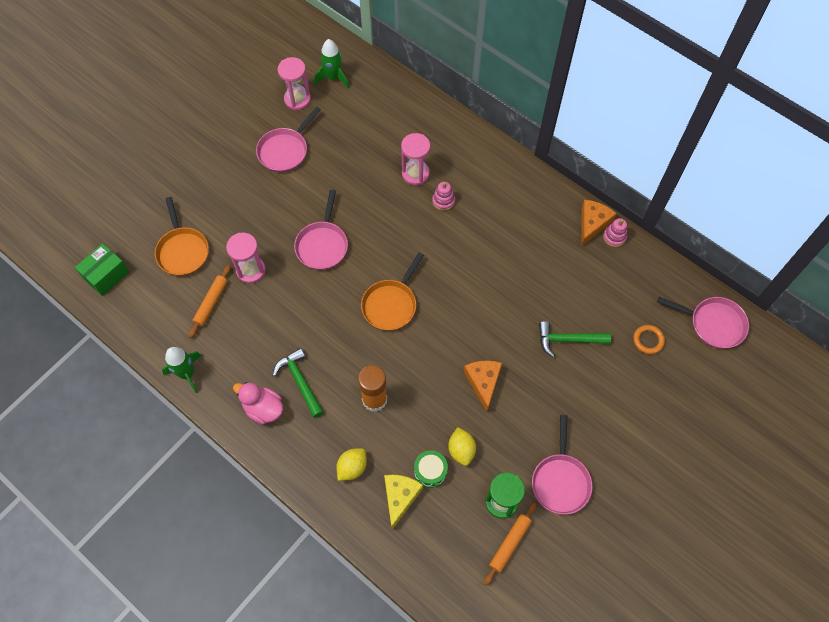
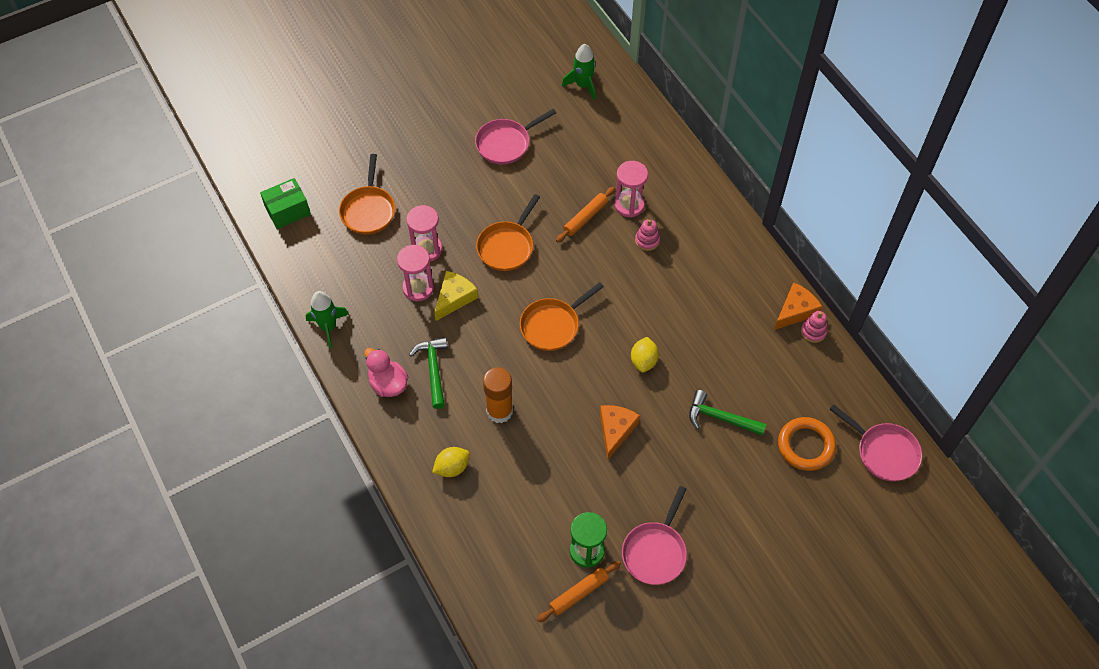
camera: 20 degrees right, 5 degrees down
orange rolling pin [189,265,231,338] -> orange rolling pin moved to [556,187,615,242]
pink hourglass [278,57,311,110] -> pink hourglass moved to [397,245,434,301]
pink pan [294,190,348,270] -> orange pan [476,194,540,271]
yellow cheese [384,475,423,529] -> yellow cheese moved to [434,271,478,321]
green drum [414,450,448,488] -> none
yellow lemon [448,427,476,466] -> yellow lemon moved to [631,337,659,372]
orange ring [633,325,665,354] -> orange ring [778,417,836,471], size x1.66

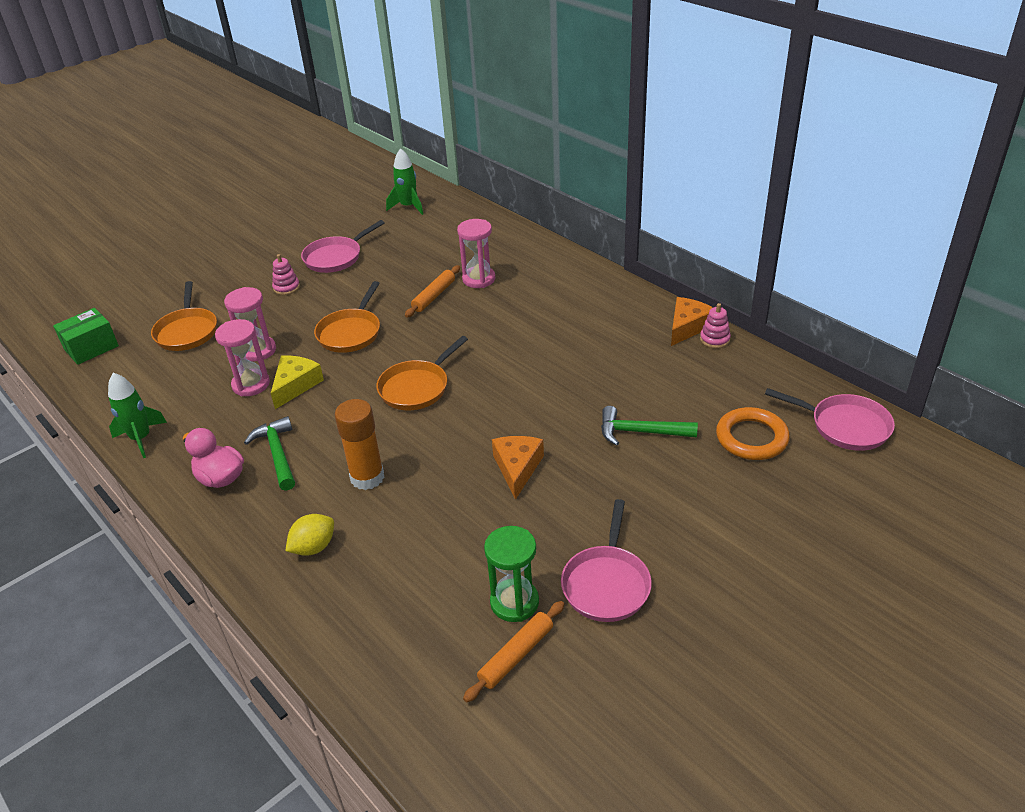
camera: 10 degrees left, 20 degrees down
yellow lemon [631,337,659,372] -> none
pink stacking toy [635,219,660,251] -> pink stacking toy moved to [272,254,300,295]

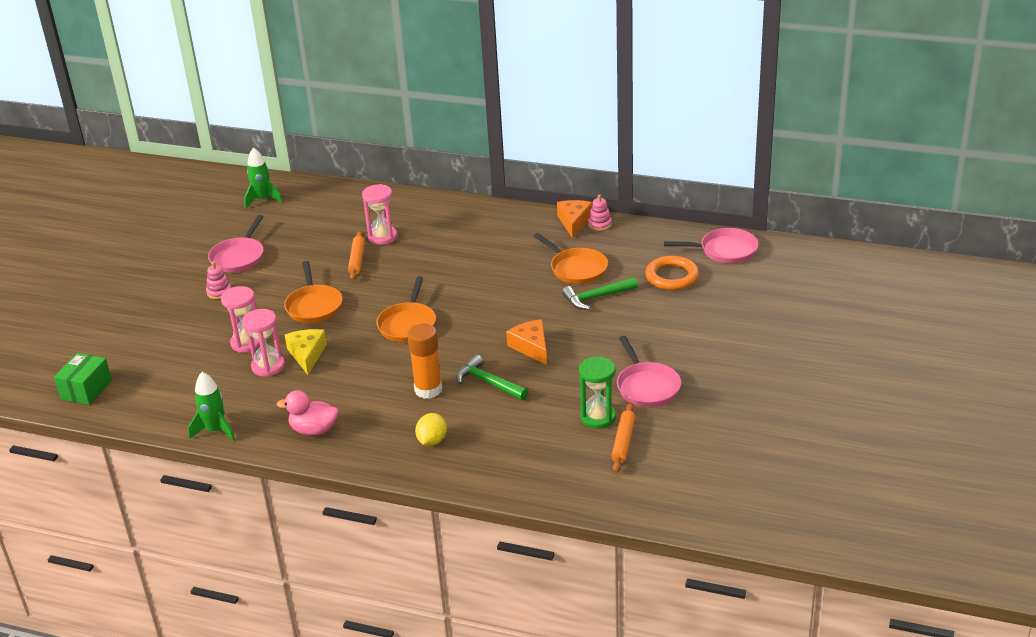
camera: 30 degrees left, 5 degrees down
orange pan [151,281,217,351] -> orange pan moved to [534,233,608,284]
green hammer [244,416,295,491] -> green hammer moved to [456,355,528,400]

